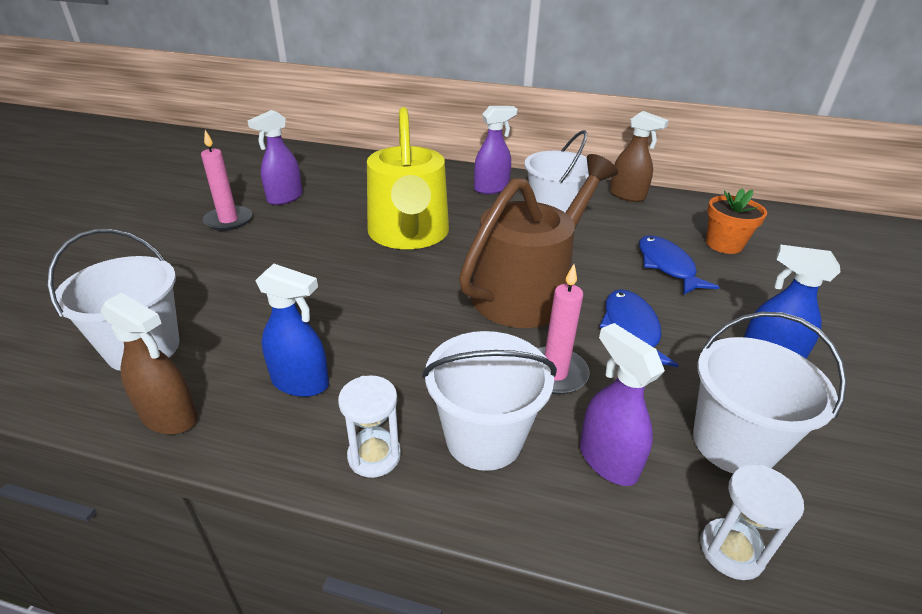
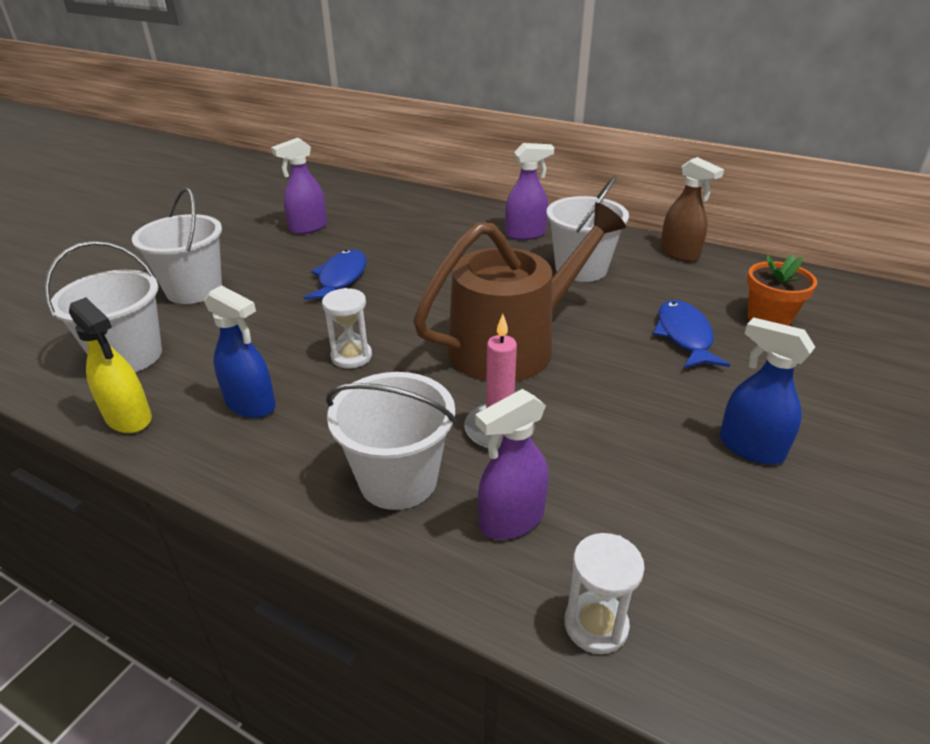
camera: 15 degrees right, 0 degrees up
brown spray bottle [101,293,198,435] -> yellow spray bottle [69,297,152,433]
pink candle [201,130,252,231] -> none
white hourglass [338,375,401,478] -> white hourglass moved to [322,288,372,369]
yellow watering can [367,107,449,249] -> none
purple spray bottle [580,323,665,486] -> purple spray bottle turned 105 degrees counterclockwise [476,389,549,540]
blue fish [600,289,679,367] -> blue fish moved to [304,249,367,300]
white bucket [693,312,847,474] -> white bucket moved to [132,187,222,304]

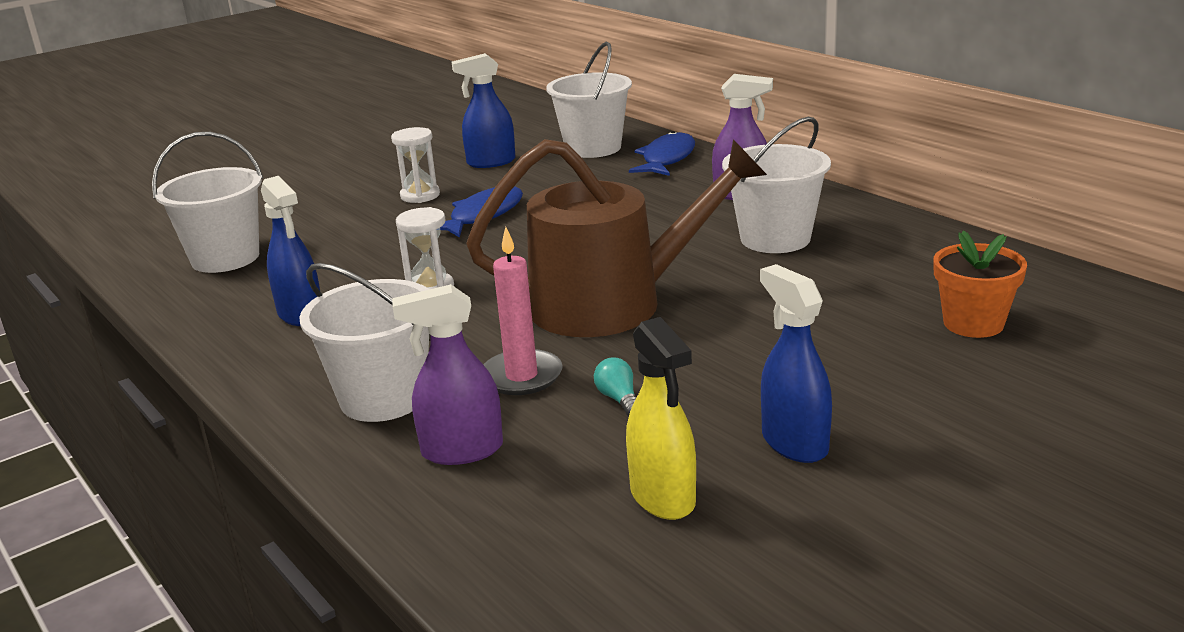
camera: 25 degrees right, 10 degrees down
yellow spray bottle [69,297,152,433] -> yellow spray bottle moved to [626,317,696,520]
white bucket [132,187,222,304] -> white bucket moved to [546,41,632,158]
purple spray bottle [271,138,327,234] -> blue spray bottle [452,53,515,168]
white hourglass [565,533,645,654] -> white hourglass moved to [391,127,440,203]
blue fish [653,300,730,368] -> blue fish moved to [629,131,695,176]
brown spray bottle [660,157,724,262] -> none
none -> turquoise light bulb [594,357,636,416]

